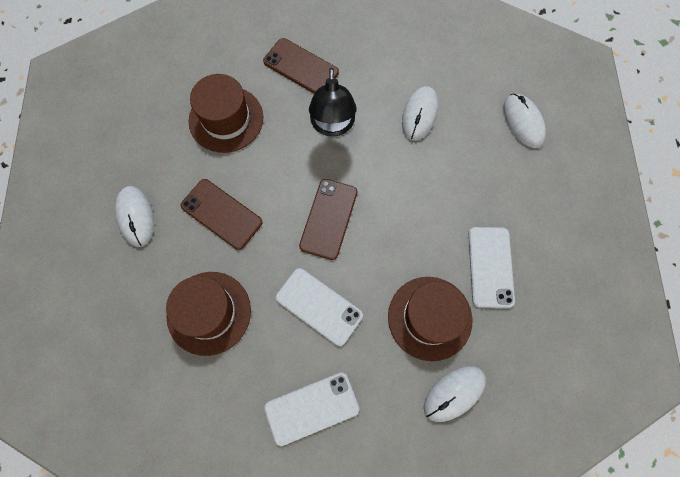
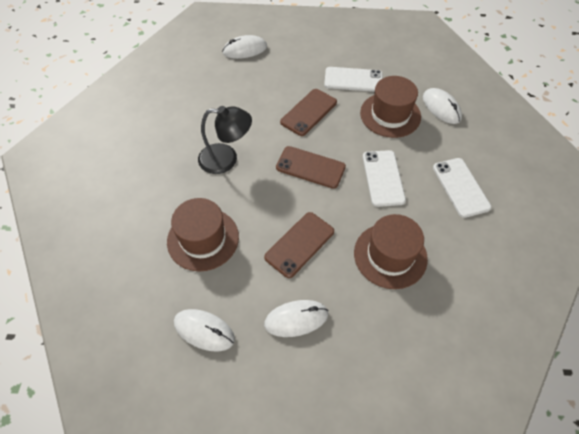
camera: 85 degrees left, 15 degrees down
brown phone [263,38,339,94] -> brown phone moved to [280,89,337,136]
white phone [276,268,363,346] -> white phone turned 45 degrees counterclockwise [363,150,406,207]
white mouse [402,86,438,141] -> white mouse moved to [174,309,235,352]

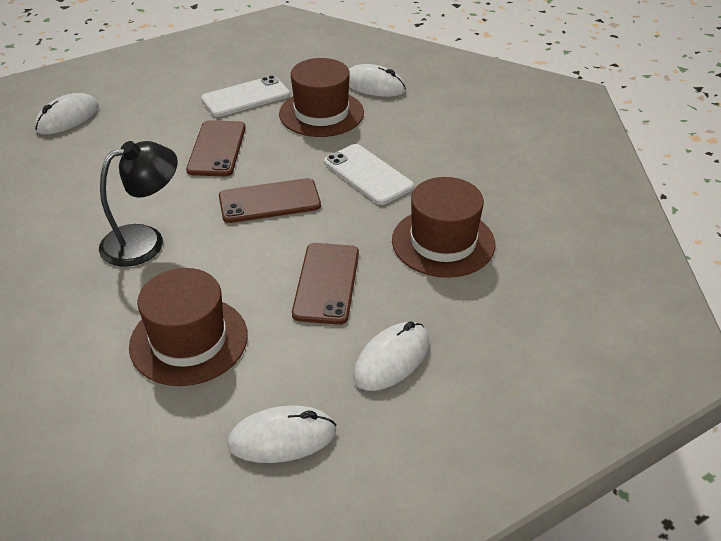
camera: 35 degrees left, 15 degrees down
white phone [433,158,492,218] -> none

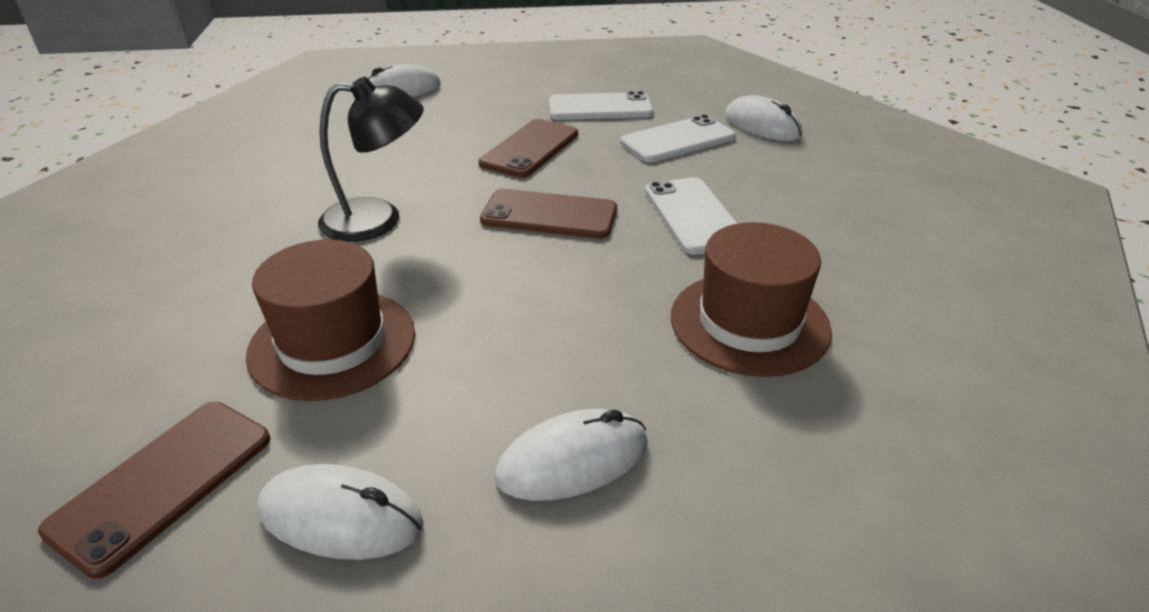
camera: 25 degrees right, 5 degrees down
brown hat [279,58,364,137] -> white phone [620,115,736,162]
brown phone [292,243,359,325] -> brown phone moved to [38,402,270,579]

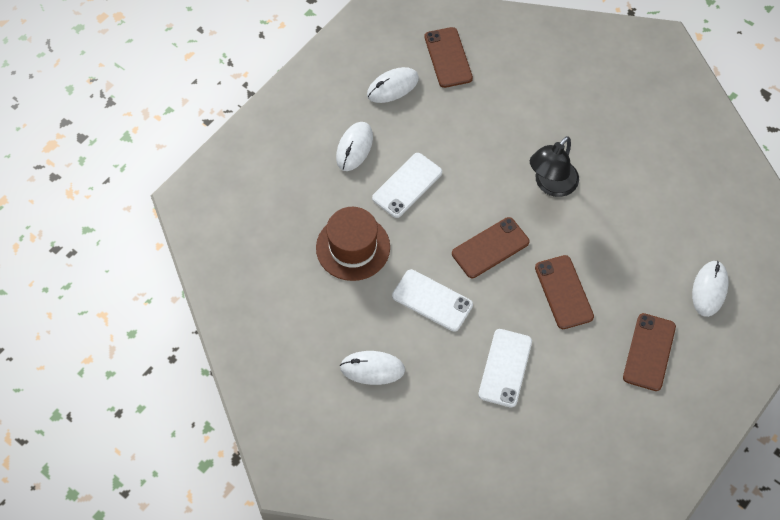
camera: 135 degrees right, 25 degrees up
brown hat [246,239,415,401] -> none
white phone [549,91,653,120] -> white phone moved to [372,153,442,218]
white mouse [725,95,802,141] -> white mouse moved to [340,351,405,385]
none -> brown phone [623,313,676,391]

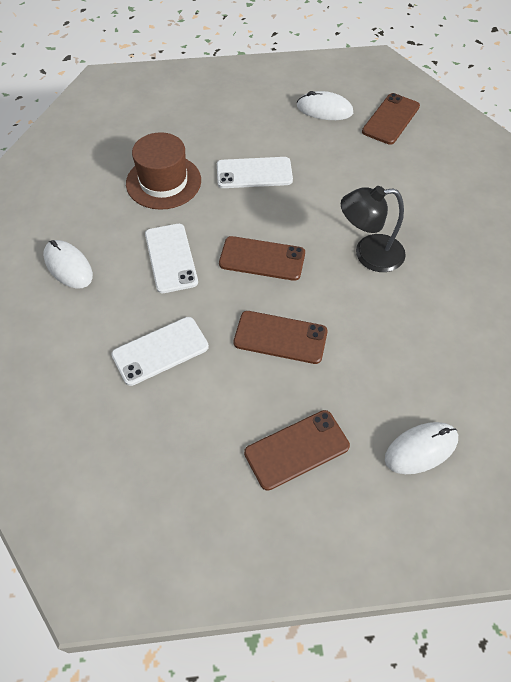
camera: 45 degrees right, 5 degrees down
white mouse [336,122,373,171] -> none
brown phone [535,255,594,329] -> brown phone turned 75 degrees clockwise [234,311,328,364]

